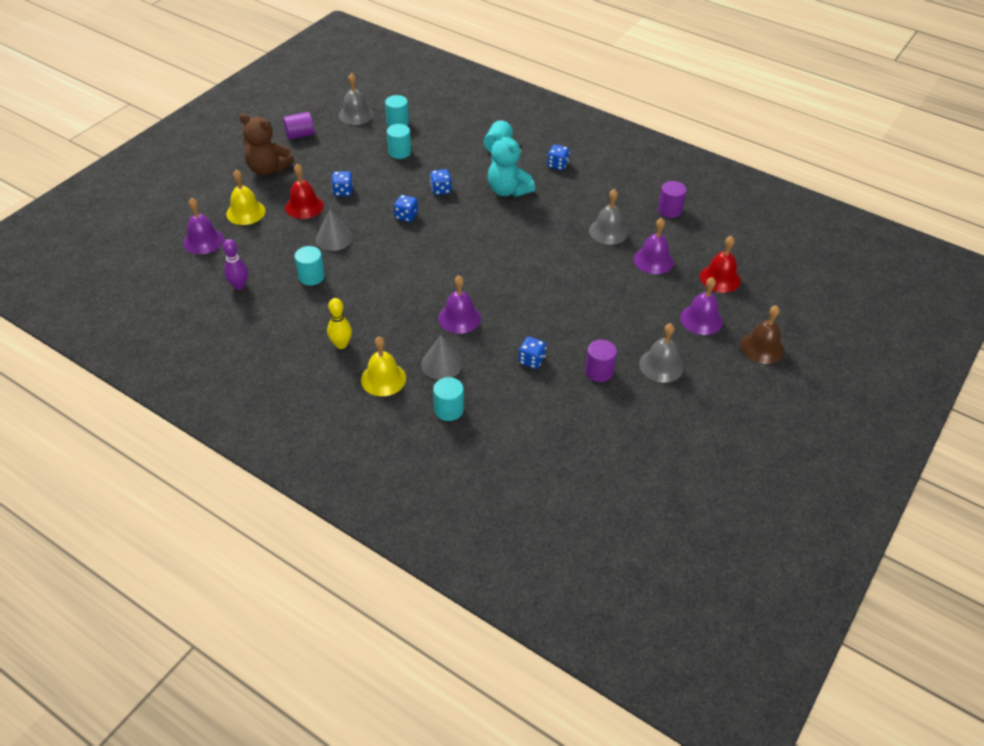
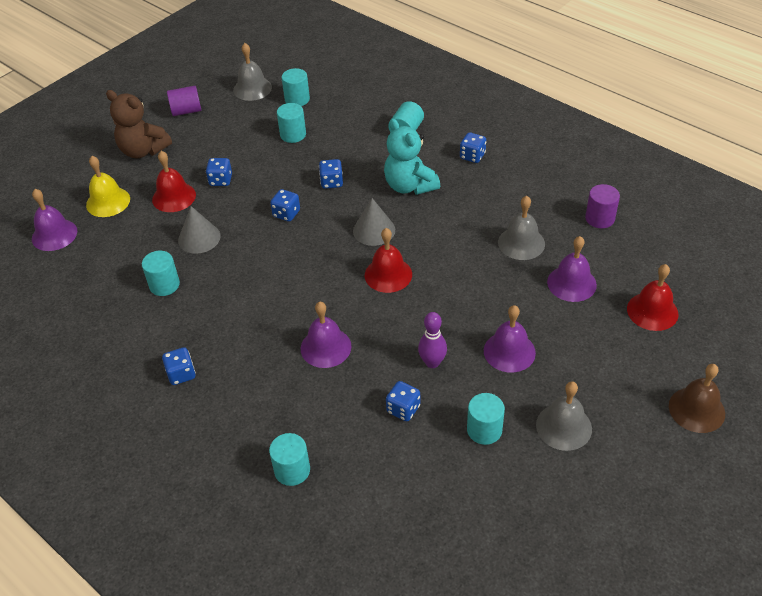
camera: 10 degrees right, 0 degrees up
purple bowling pin [223,239,248,290] -> purple bowling pin moved to [418,312,447,368]
yellow bowling pin [327,298,352,349] -> blue dice [162,347,196,385]
yellow bell [361,337,406,396] -> none
grey cone [421,335,463,380] -> grey cone moved to [353,198,395,246]
purple cylinder [585,340,617,382] -> turquoise cylinder [467,393,505,445]
purple bell [680,277,723,335] -> purple bell moved to [484,305,536,372]
none -> red bell [365,228,412,293]

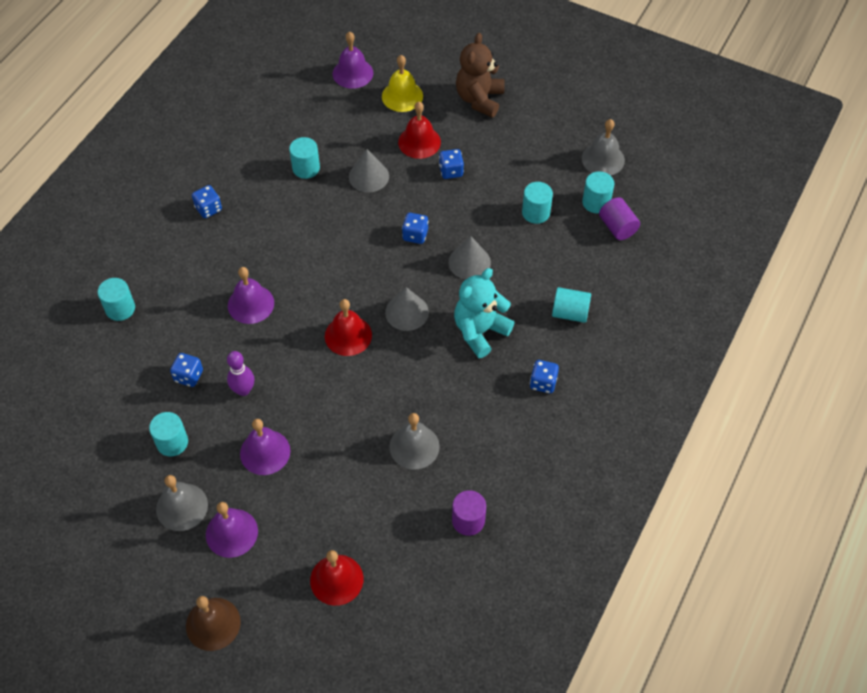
camera: 75 degrees right, 10 degrees up
purple cylinder [167,86,201,116] -> purple cylinder moved to [599,197,640,240]
blue dice [319,159,343,189] -> grey cone [449,236,491,280]
purple bell [547,236,597,302] -> purple bell moved to [206,502,258,558]

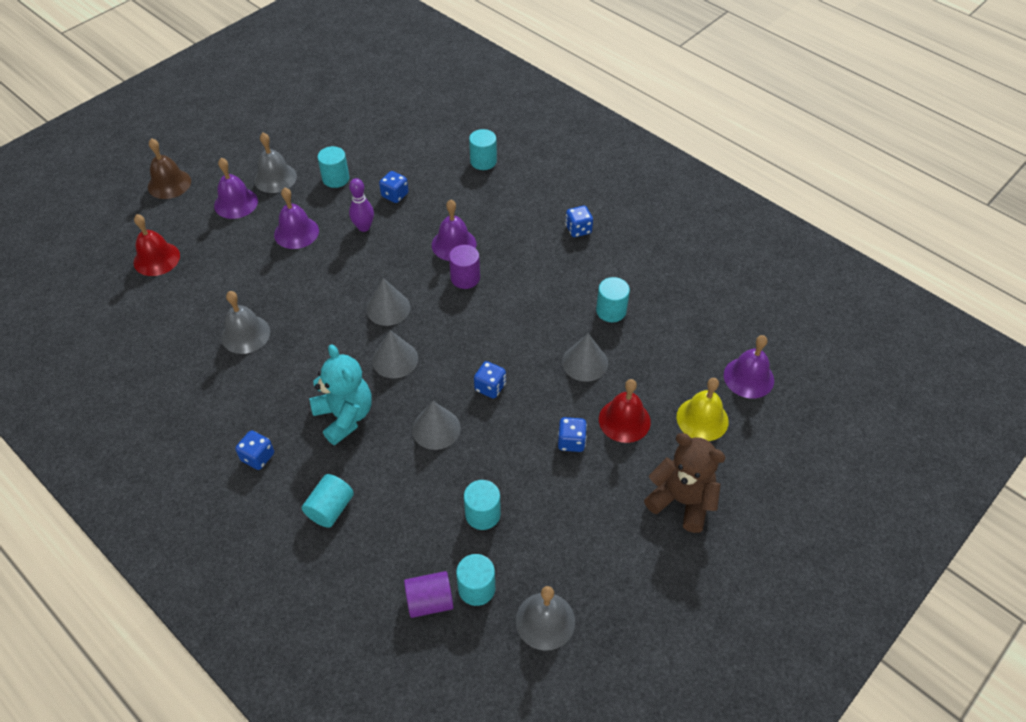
camera: 105 degrees right, 5 degrees down
red bell [325,299,372,356] -> grey cone [366,278,410,326]
purple cylinder [452,490,486,536] -> purple cylinder moved to [449,245,480,289]

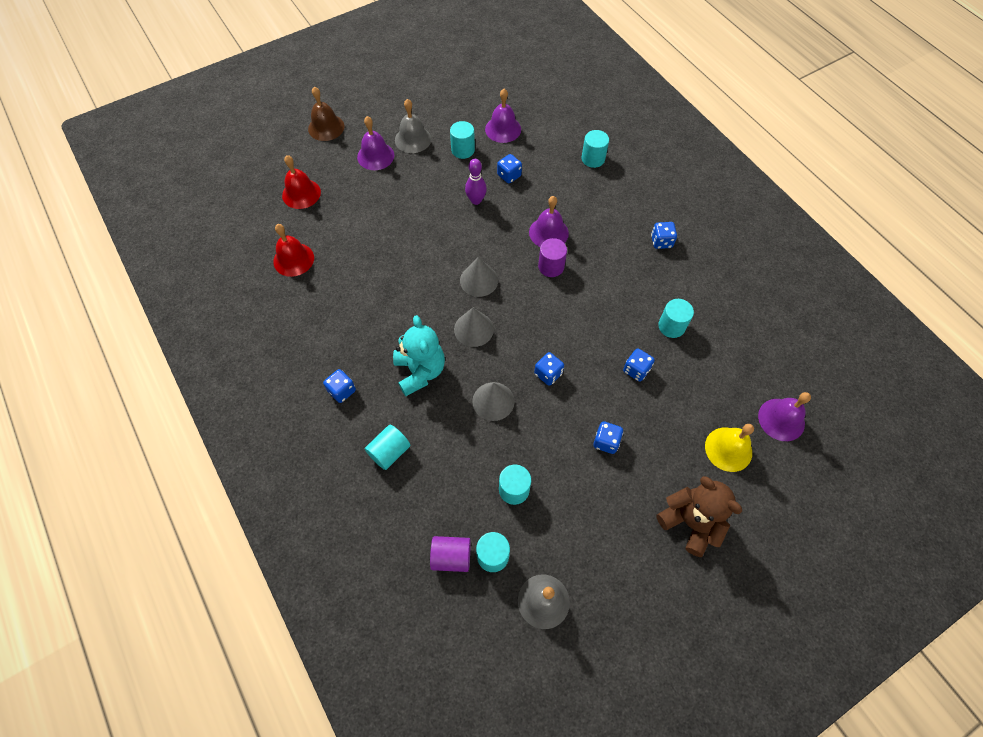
camera: 15 degrees right, 10 degrees up
grey bell [221,291,270,354] -> none
purple bell [274,187,319,249] -> purple bell moved to [485,89,521,143]
grey cone [562,333,608,382] -> blue dice [623,348,655,382]
red bell [599,379,651,443] -> red bell moved to [273,224,314,277]

